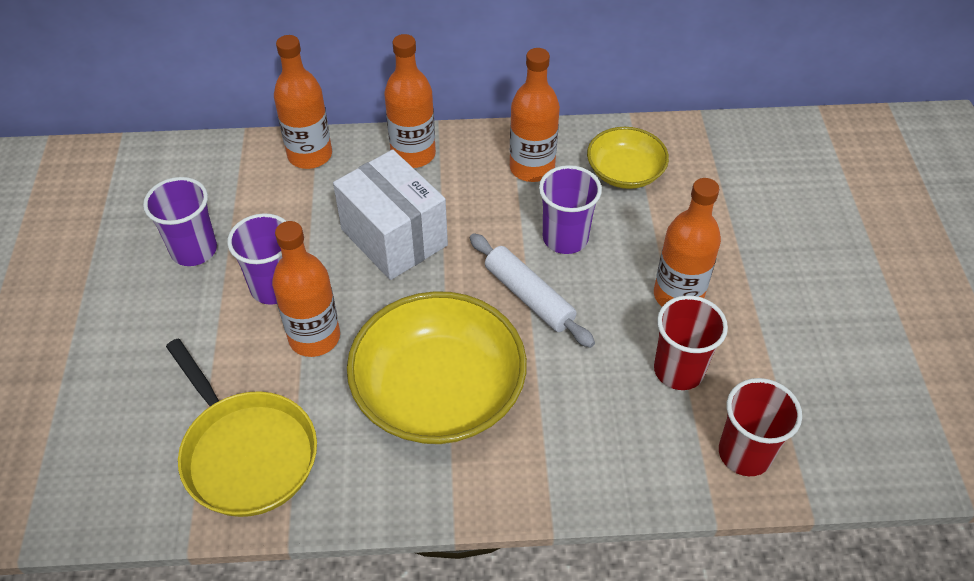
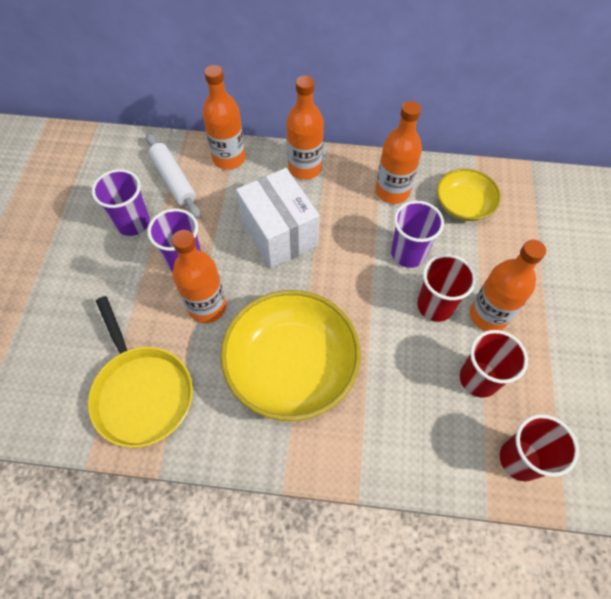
camera: 10 degrees right, 10 degrees up
white rolling pin [470,233,595,348] -> white rolling pin moved to [146,133,201,219]
none -> red cup [417,254,476,322]

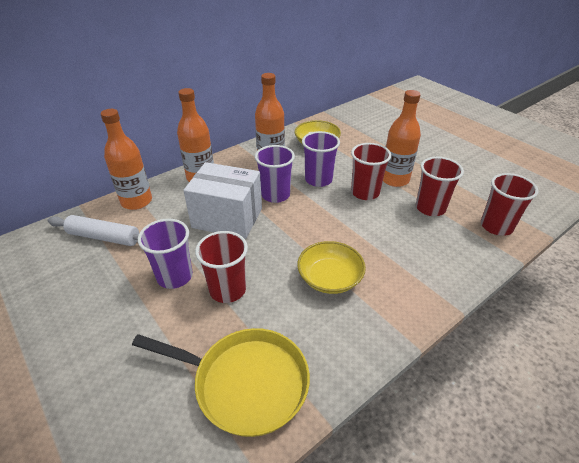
camera: 45 degrees left, 20 degrees down
purple cup [92,169,150,236] -> purple cup moved to [255,145,295,203]
orange bottle [172,230,227,323] -> red cup [195,231,248,303]
yellow bowl [220,290,361,421] -> yellow bowl [297,241,366,294], size x0.55

